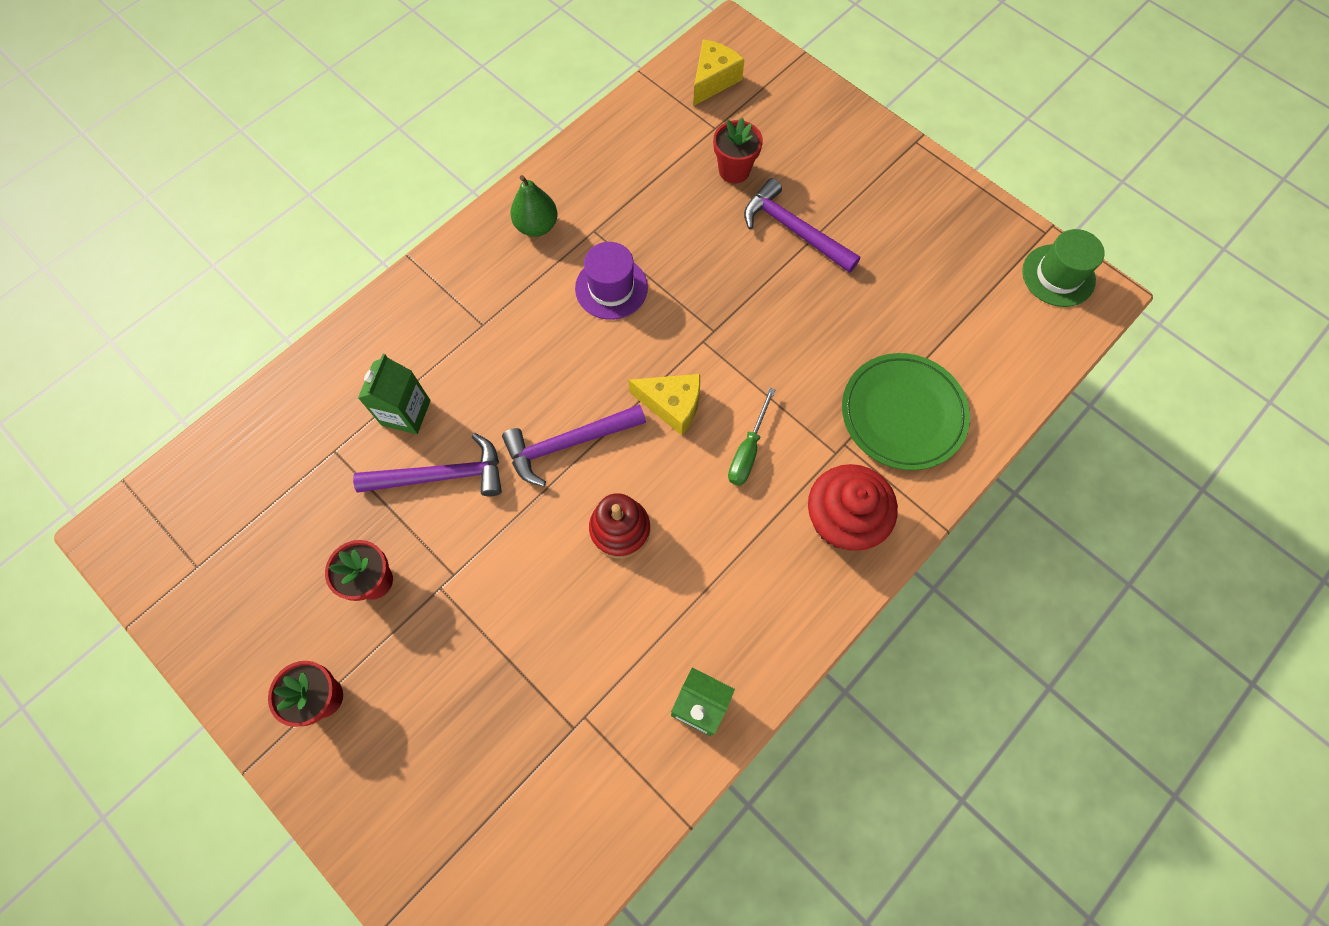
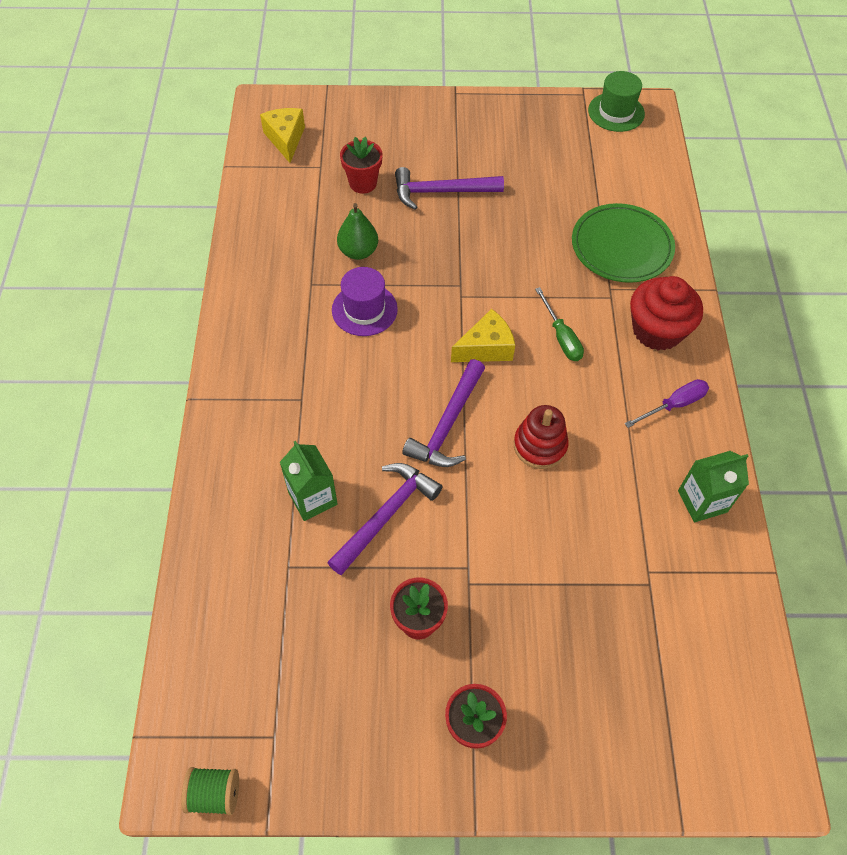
camera: 45 degrees left, 10 degrees down
green pear [510,175,557,237] -> green pear moved to [337,203,378,260]
none -> green spool [181,767,239,815]
none -> purple screwdriver [625,379,709,428]

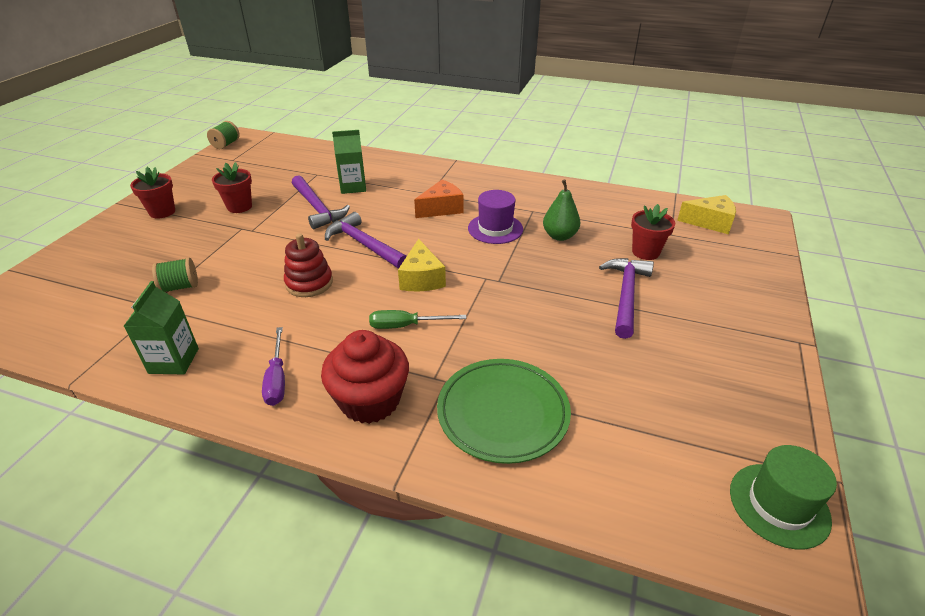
camera: 110 degrees right, 20 degrees down
none -> green spool [152,258,198,292]
none -> orange cheese [414,180,463,218]

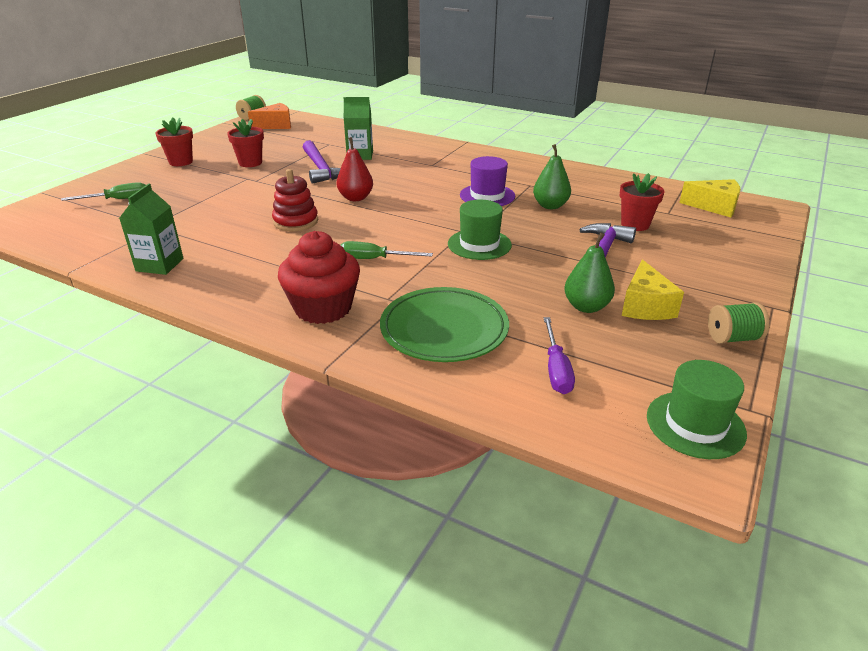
camera: 10 degrees right, 5 degrees down
green spool [152,258,198,292] -> green spool moved to [708,302,770,344]
purple screwdriver [262,327,285,406] -> purple screwdriver moved to [544,317,575,394]
purple hammer [325,212,407,269] -> red pear [337,137,373,201]
yellow cheese [398,239,446,291] -> yellow cheese moved to [622,259,684,320]
orange cheese [414,180,463,218] -> orange cheese moved to [248,103,291,129]
none -> green screwdriver [61,182,146,201]
none -> green hat [448,200,512,260]
none -> green pear [564,232,615,313]

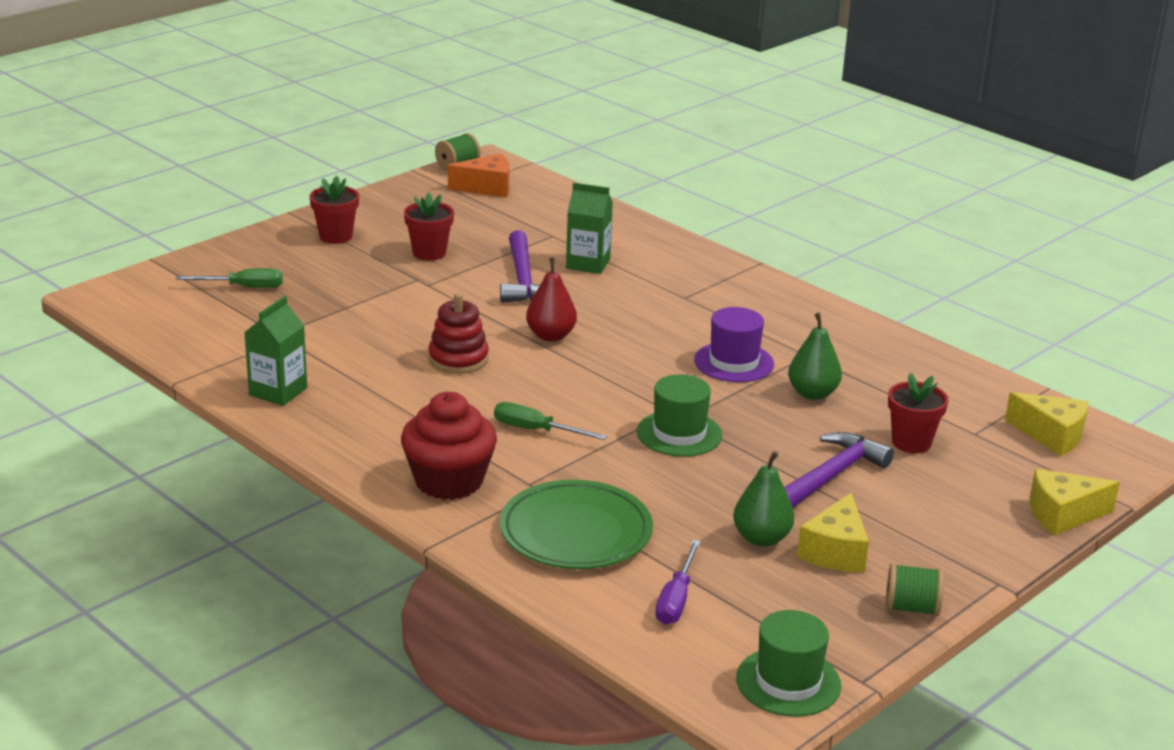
camera: 15 degrees right, 5 degrees down
none -> yellow cheese [1030,469,1120,536]

